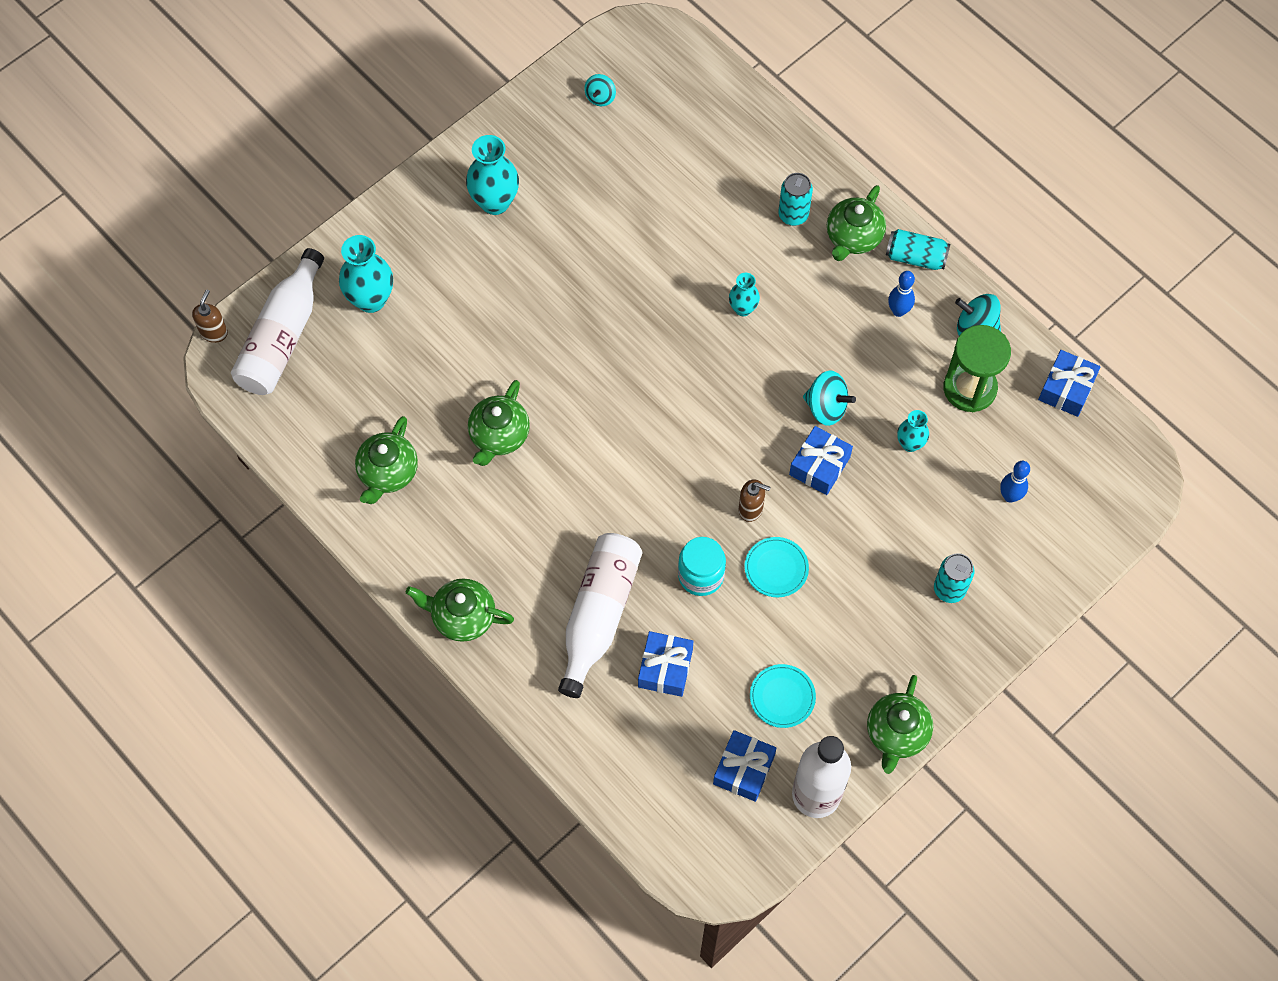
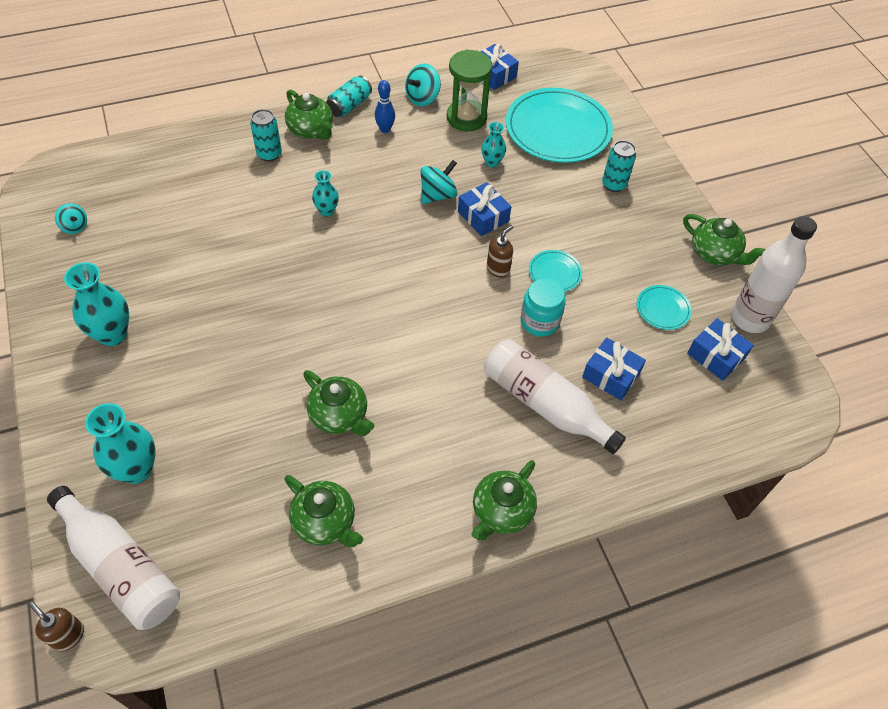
camera: 70 degrees left, 10 degrees down
blue bowling pin [1000,461,1030,503] -> turquoise plate [506,88,613,163]

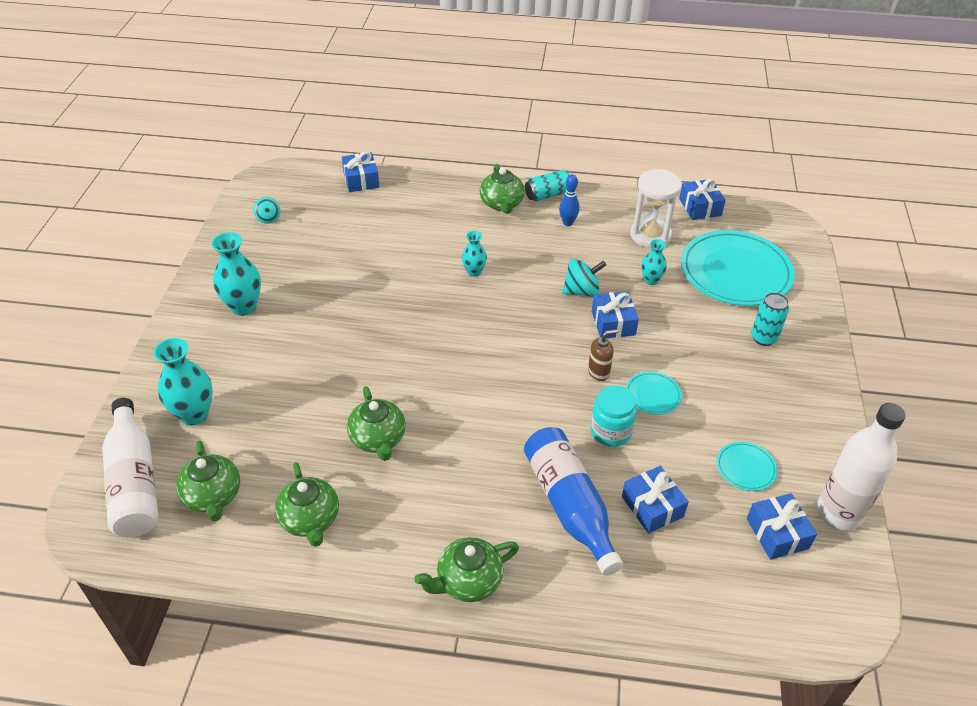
camera: 30 degrees right, 10 degrees down
brown soap dispenser [29,602,84,652] -> none
turquoise can [250,109,282,162] -> none
turquoise spinning top [405,63,441,106] -> none
green hourglass [447,50,492,131] -> white hourglass [630,169,682,248]
white bottle [484,339,626,454] -> blue bottle [524,427,623,576]
green teapot [683,214,766,265] -> green teapot moved to [176,440,240,521]
none -> blue gift [342,152,379,192]

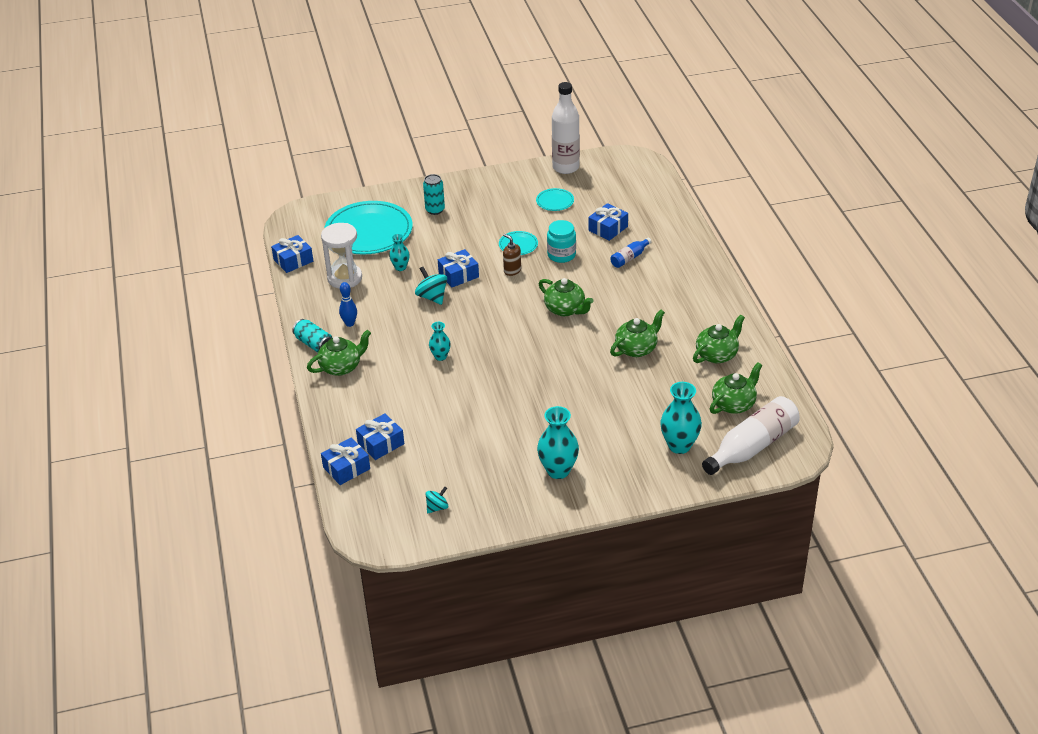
camera: 110 degrees left, 5 degrees down
green teapot [414,537,519,602] -> green teapot moved to [539,278,594,316]
blue bottle [524,427,623,576] -> blue bottle [611,237,652,268], size x0.49
blue gift [747,493,817,560] -> blue gift moved to [356,413,404,460]

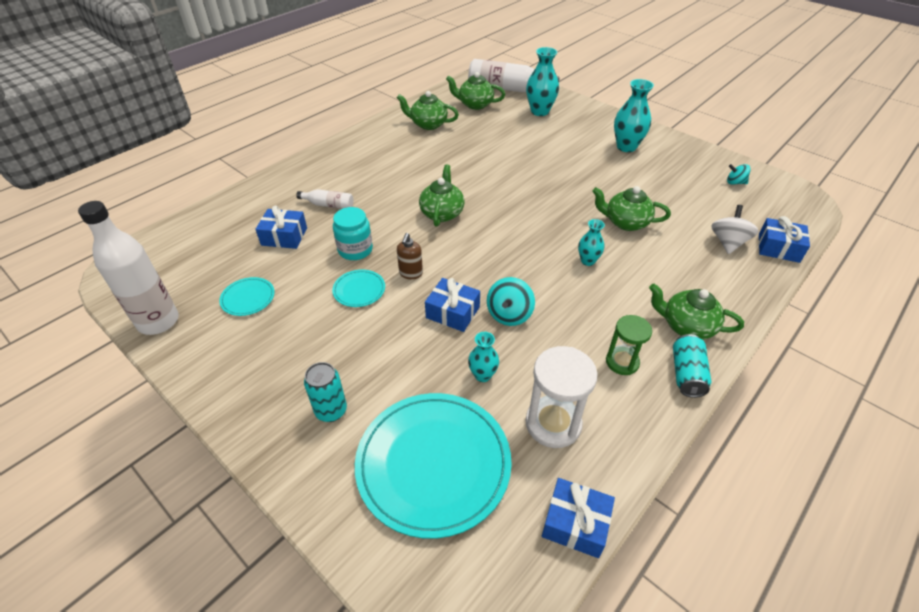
camera: 125 degrees left, 5 degrees up
blue bowling pin [339,282,357,327] -> green hourglass [606,315,652,375]
blue gift [356,413,404,460] -> white spinning top [711,205,759,254]
green teapot [610,309,665,357] -> green teapot moved to [592,186,671,231]
blue bottle [611,237,652,268] -> white bottle [296,189,354,209]

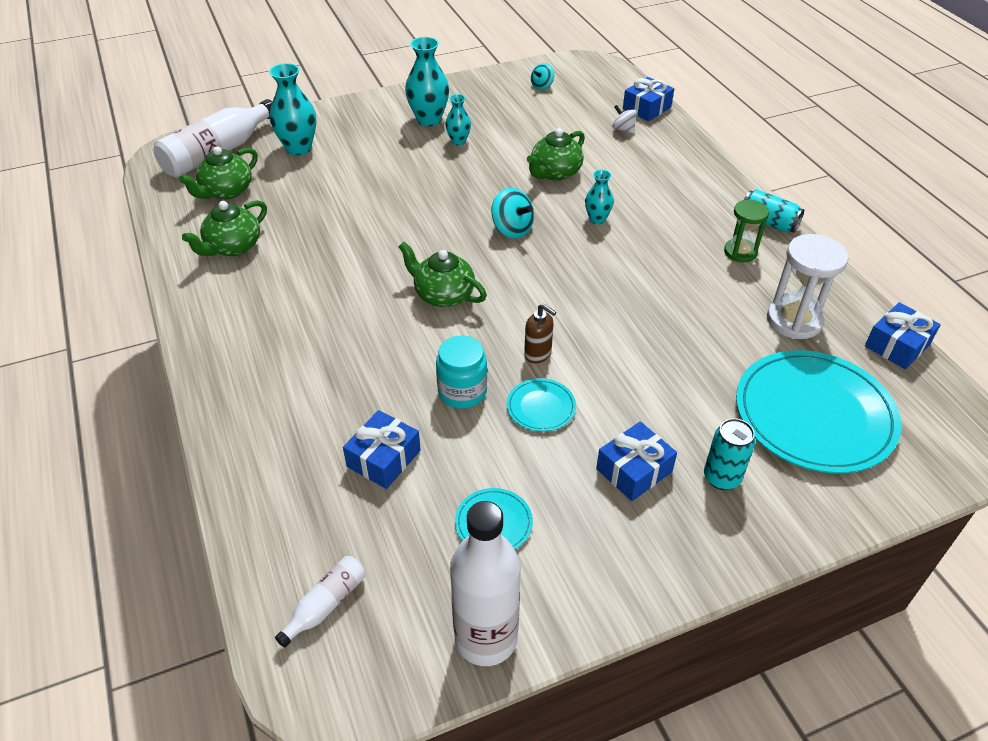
camera: 65 degrees left, 0 degrees up
white bottle [296,189,354,209] -> white bottle moved to [275,556,366,648]
blue gift [425,278,480,332] -> blue gift moved to [596,421,677,501]
turquoise vase [468,332,499,382] -> turquoise vase moved to [445,94,471,145]
turquoise spinning top [487,277,535,326] -> turquoise spinning top moved to [491,188,534,239]
green teapot [649,284,744,340] -> none
white spinning top [711,205,759,254] -> white spinning top [612,105,637,134], size x0.64

